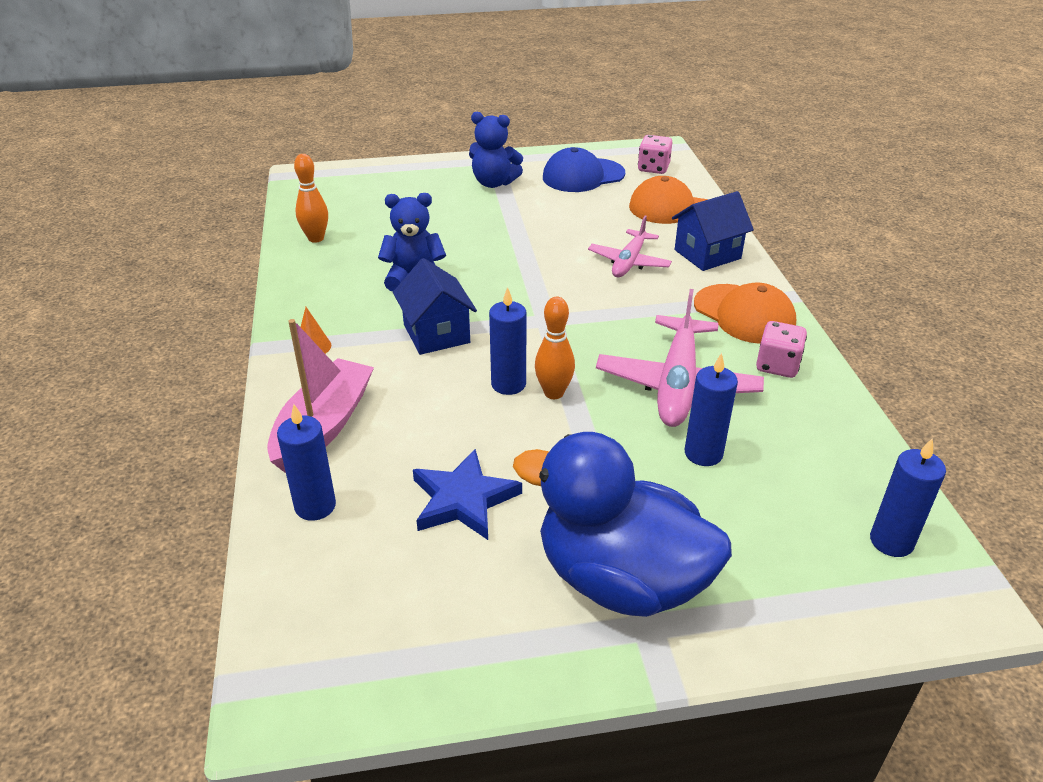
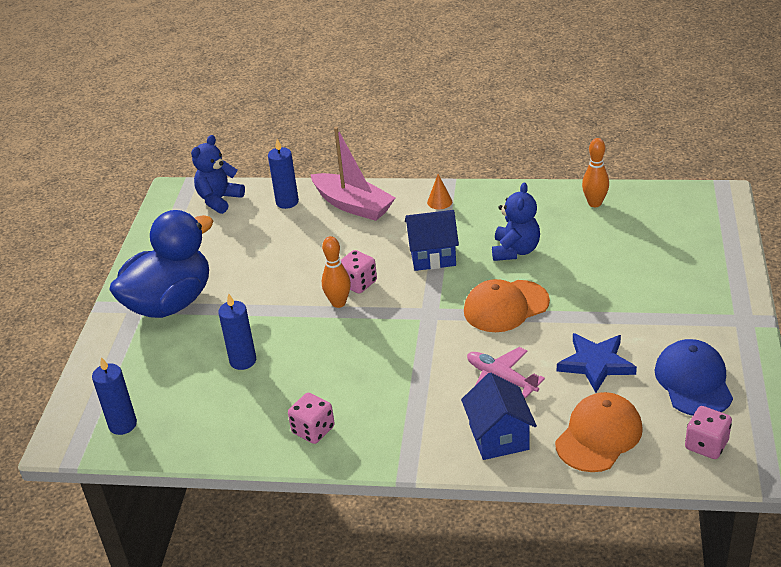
camera: 110 degrees right, 0 degrees up
blue star [413,449,522,540] -> blue star moved to [557,333,637,393]
blue teddy bear [469,112,523,188] -> blue teddy bear moved to [191,135,245,214]
blue candle [489,287,527,395] -> pink dice [341,250,377,294]
pink plane [596,289,764,427] -> none
orange cap [694,283,796,344] -> orange cap moved to [464,279,550,332]

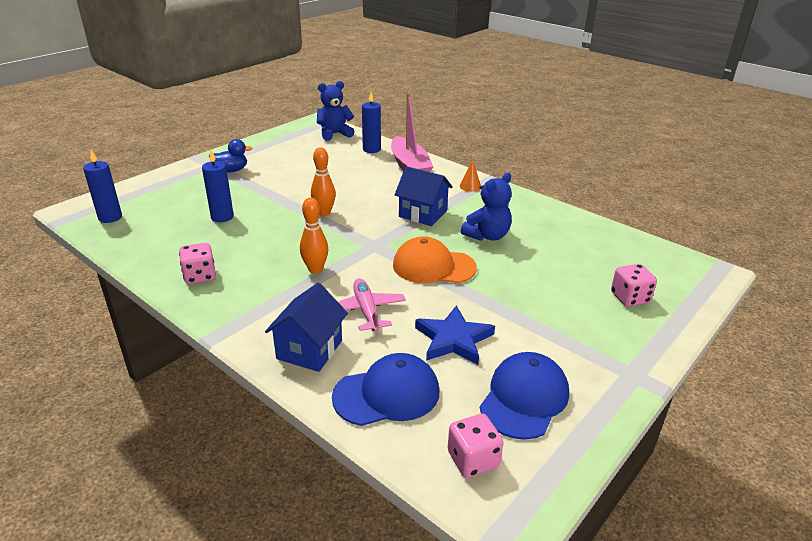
camera: 30 degrees right, 5 degrees down
blue duck [109,210,213,318] -> blue duck [209,139,252,172], size x0.44
pink dice [341,250,377,294] -> pink dice moved to [611,264,657,307]
orange cap [555,392,643,472] -> blue cap [332,353,439,426]
orange bowling pin [582,138,609,207] -> orange bowling pin moved to [300,198,328,274]

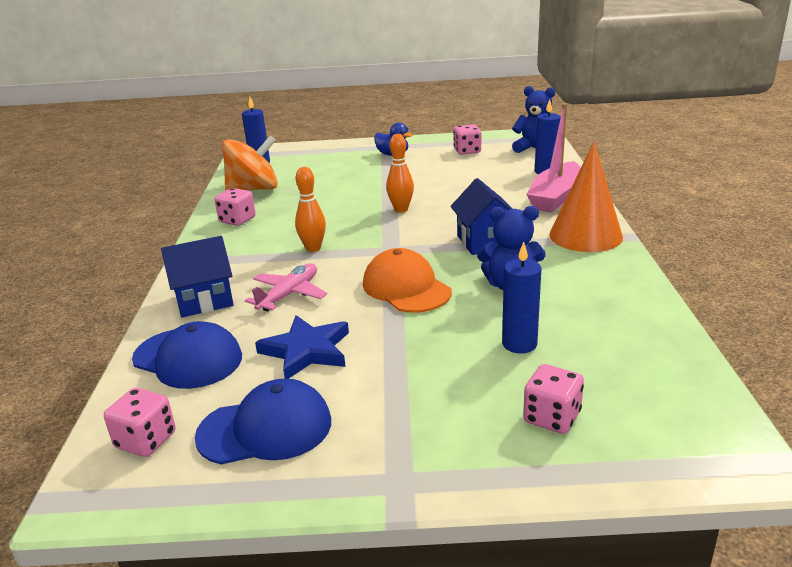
camera: 50 degrees right, 5 degrees down
blue candle [202,150,234,222] -> blue candle moved to [502,242,542,354]
orange cone [460,160,481,192] -> orange cone [549,142,623,252], size x2.45
none -> orange spinning top [222,135,278,191]
none -> pink dice [453,124,481,155]

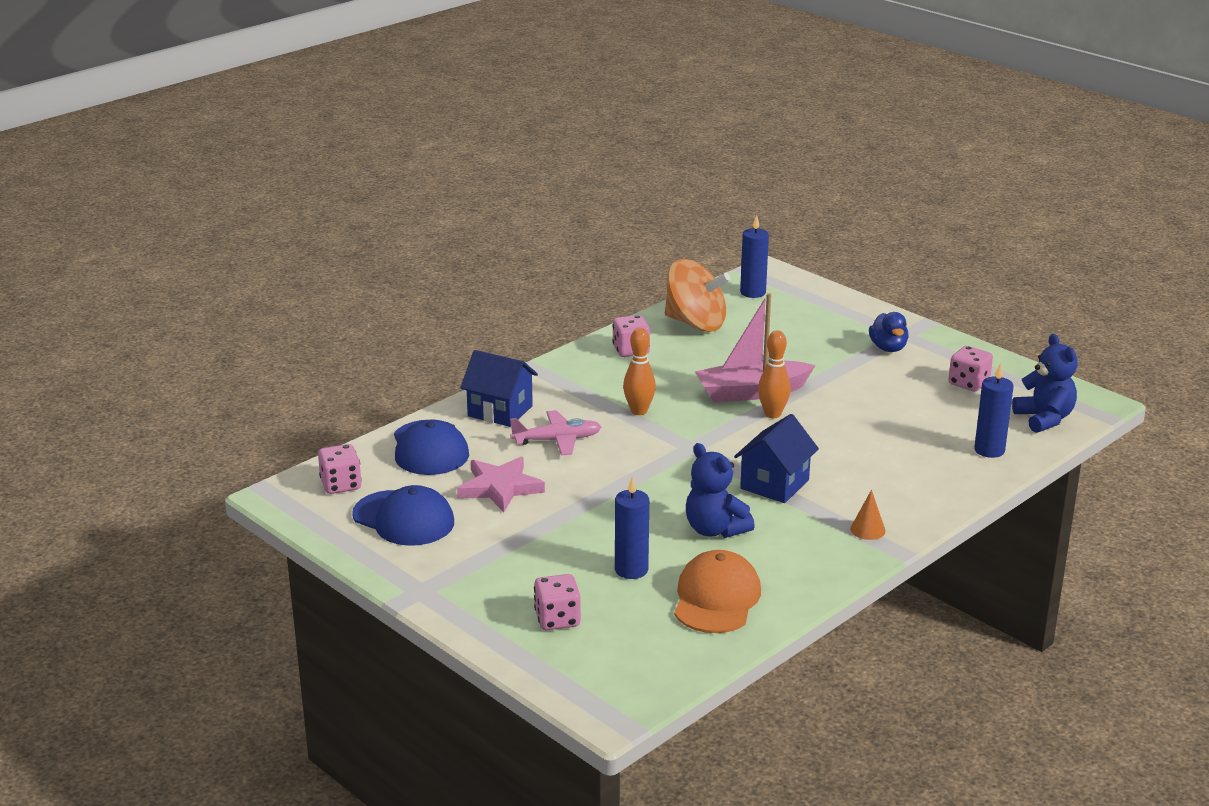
camera: 45 degrees right, 0 degrees up
blue star [255,315,349,379] -> pink star [457,457,545,512]
orange cap [363,248,452,313] -> orange cap moved to [674,550,761,633]
pink boat [526,103,581,213] -> pink boat moved to [695,293,816,402]
orange cone [549,142,623,252] -> orange cone [850,490,886,540], size x0.41

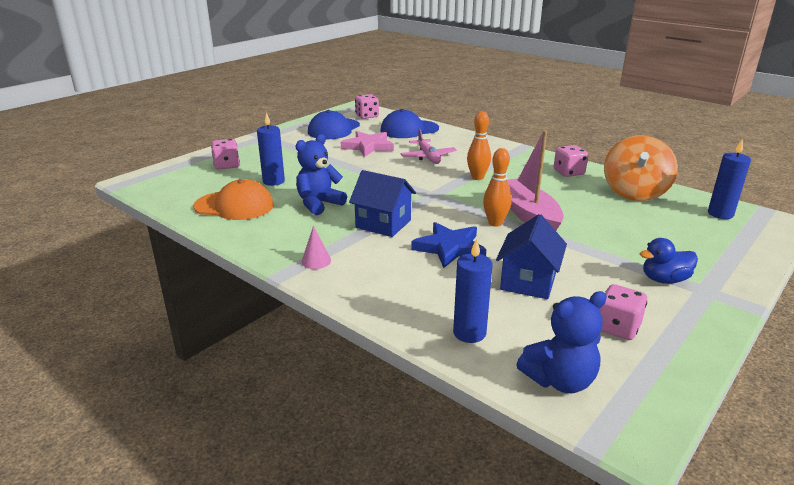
camera: 85 degrees right, 0 degrees up
blue house [460,350,538,427] -> blue house moved to [496,214,567,299]
orange cone [850,490,886,540] -> pink cone [301,225,331,269]
none -> blue star [411,222,486,268]

